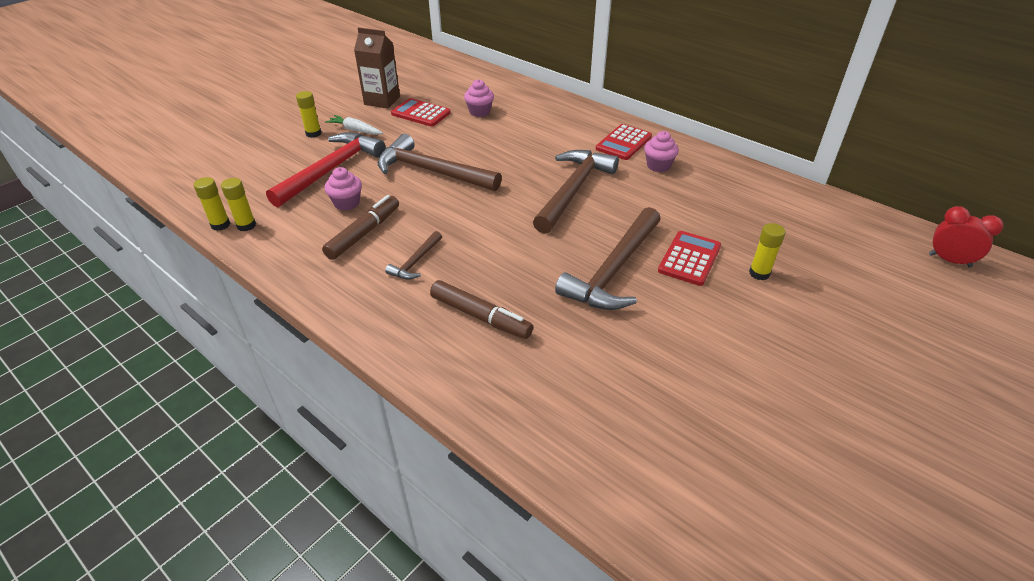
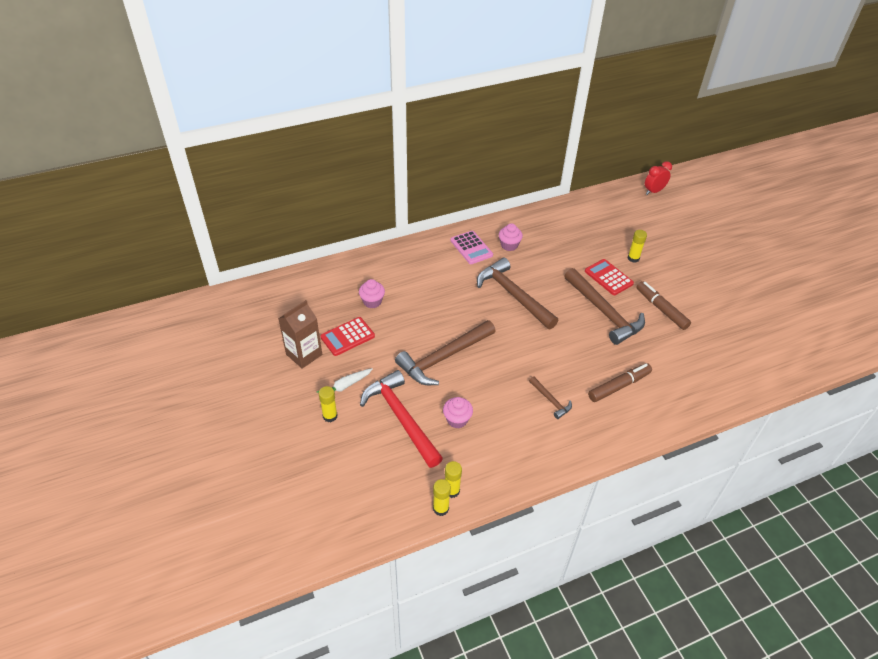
camera: 65 degrees left, 5 degrees up
brown marker [322,195,399,260] -> brown marker moved to [636,281,691,330]
red calculator [596,124,652,160] -> pink calculator [450,231,493,264]

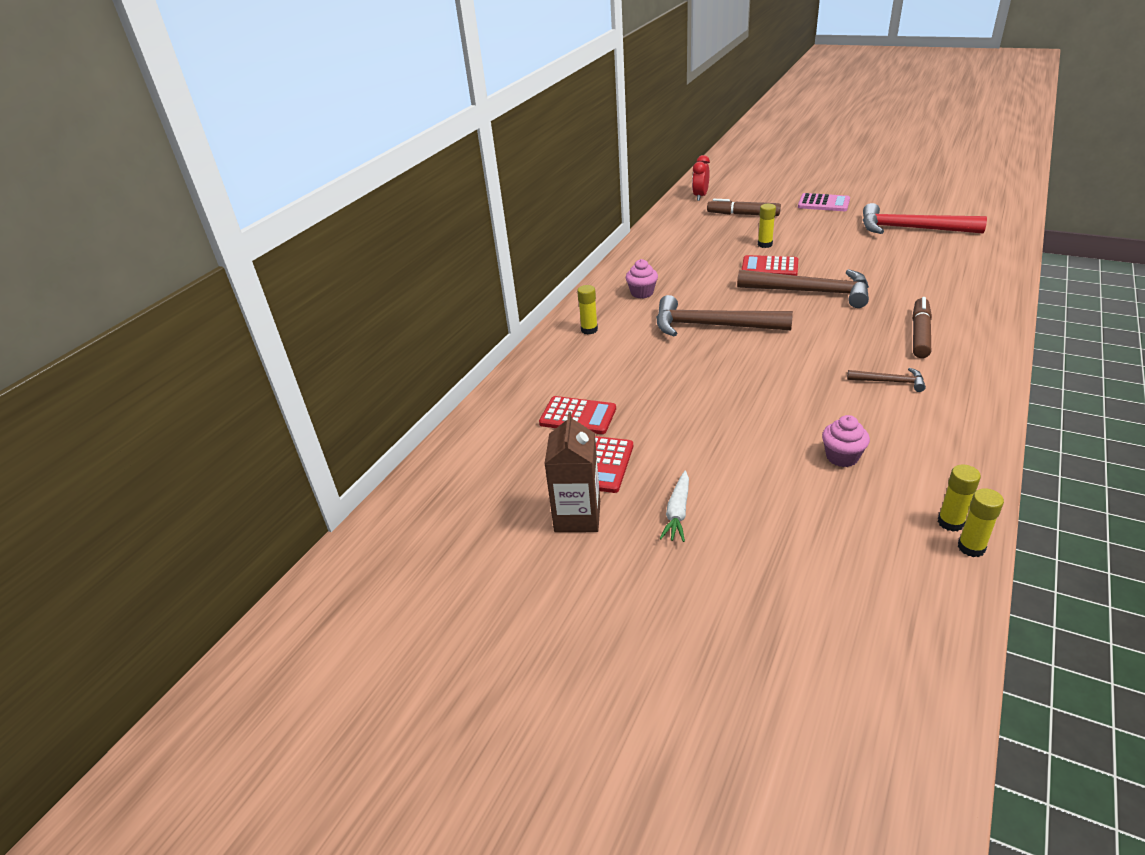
camera: 35 degrees left, 10 degrees down
yellow glue stick [319,386,337,422] -> yellow glue stick moved to [577,285,598,335]
pink cupcake [359,279,385,308] -> red calculator [539,396,616,434]
red hammer [360,370,443,468] -> red hammer moved to [863,203,987,234]
brown hammer [395,320,495,385] -> none
pink calculator [450,231,493,264] -> pink calculator moved to [798,193,850,211]
brown marker [636,281,691,330] -> brown marker moved to [707,199,781,216]

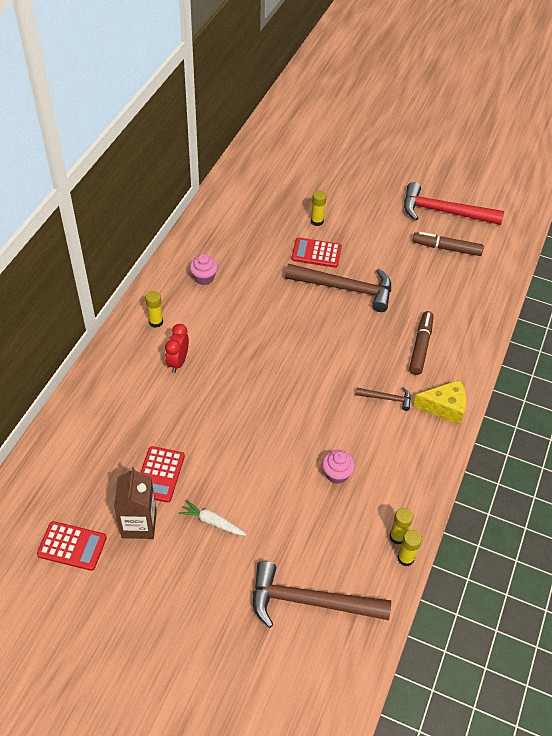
camera: 10 degrees left, 15 degrees up
red calculator [539,396,616,434] -> red calculator moved to [37,521,107,571]
brown hammer [656,295,793,336] -> brown hammer moved to [253,561,391,628]
white carrot [659,471,689,542] -> white carrot turned 105 degrees clockwise [178,500,247,536]
red clock [692,155,710,201] -> red clock moved to [165,324,189,373]
brown marker [707,199,781,216] -> brown marker moved to [412,232,484,256]
pink calculator [798,193,850,211] -> none
none -> yellow cheese [413,380,466,425]

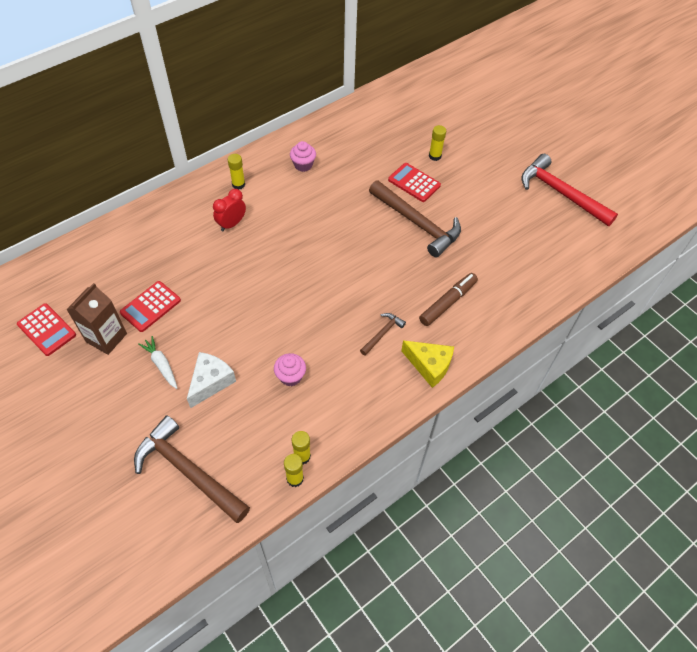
camera: 30 degrees right, 5 degrees up
brown hammer [355,387,411,411] -> brown hammer turned 90 degrees counterclockwise [360,313,406,356]
brown marker [412,232,484,256] -> none
none -> white cheese [187,352,236,408]

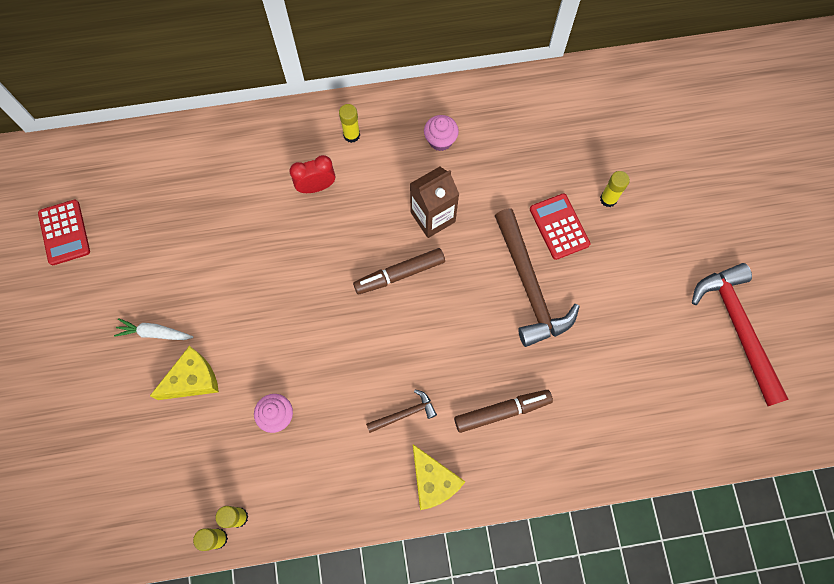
camera: 30 degrees right, 15 degrees up
brown carton [66,283,127,355] -> brown carton moved to [410,167,459,238]
red calculator [120,281,181,332] -> none
brown hammer [134,415,250,523] -> none
white carrot [139,336,178,389] -> white carrot turned 75 degrees counterclockwise [114,318,193,340]
white cheese [187,352,236,408] -> yellow cheese [150,346,219,400]
none -> brown marker [353,248,445,295]

